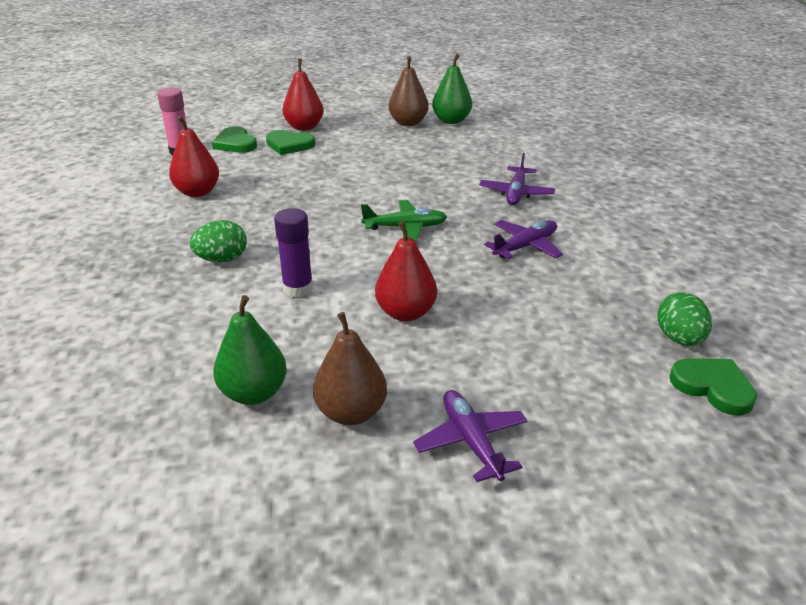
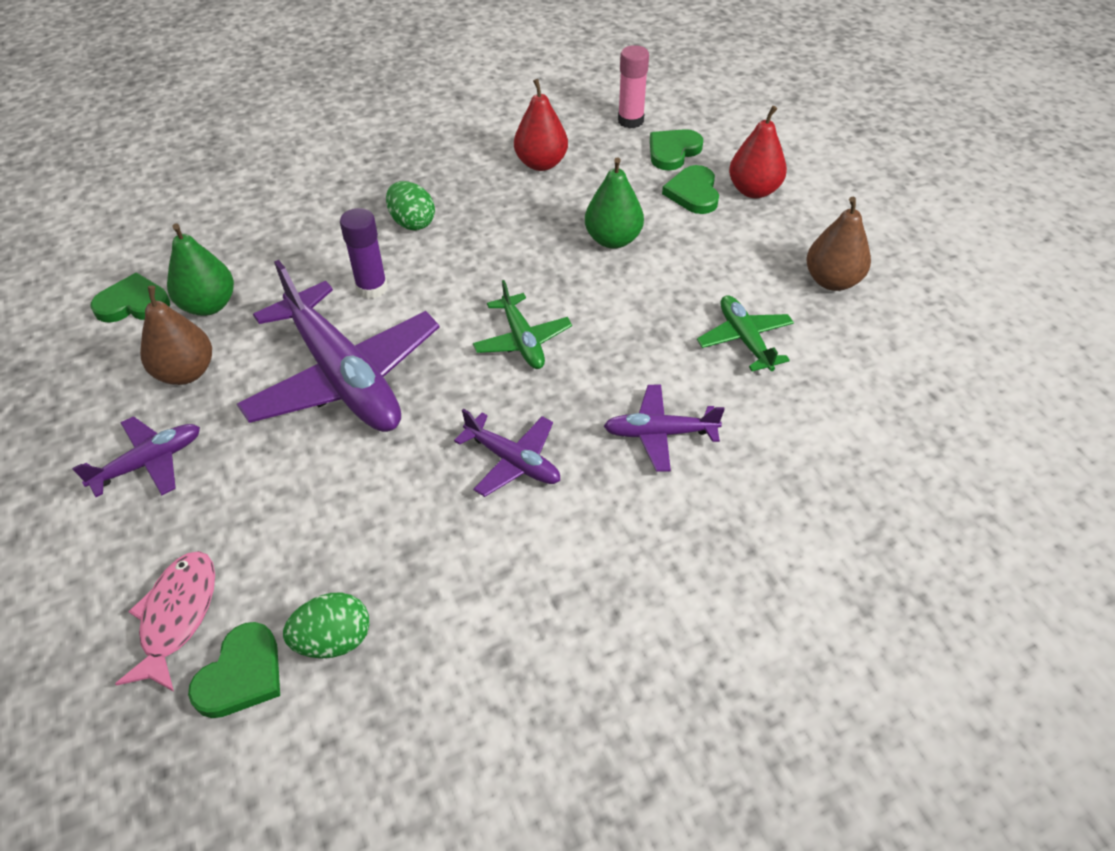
camera: 75 degrees right, 15 degrees up
red pear [375,221,437,322] -> purple plane [237,260,439,432]
green pear [432,54,472,124] -> green pear moved to [585,157,644,249]
none -> green heart [90,273,170,323]
none -> pink fish [115,551,215,692]
none -> green plane [697,295,794,372]

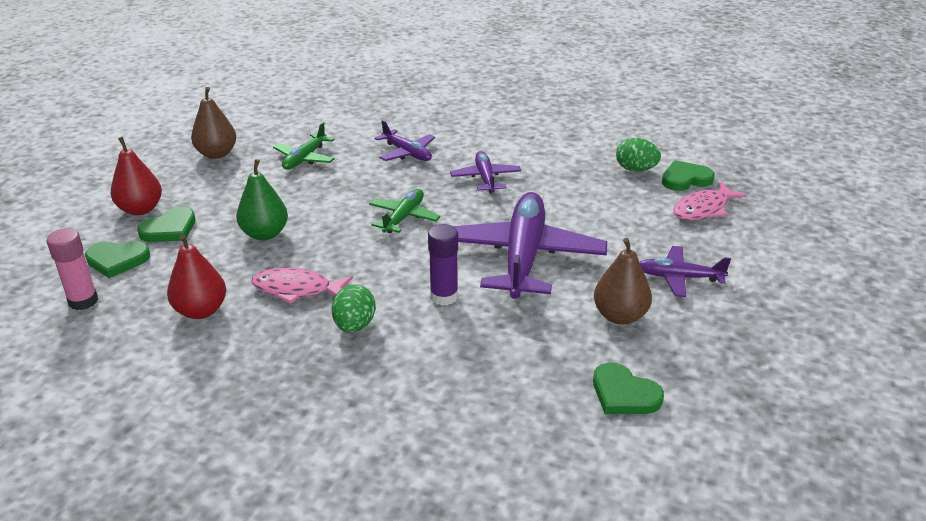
camera: 135 degrees left, 15 degrees down
green pear [167,224,234,316] -> none
none -> pink fish [251,268,353,304]

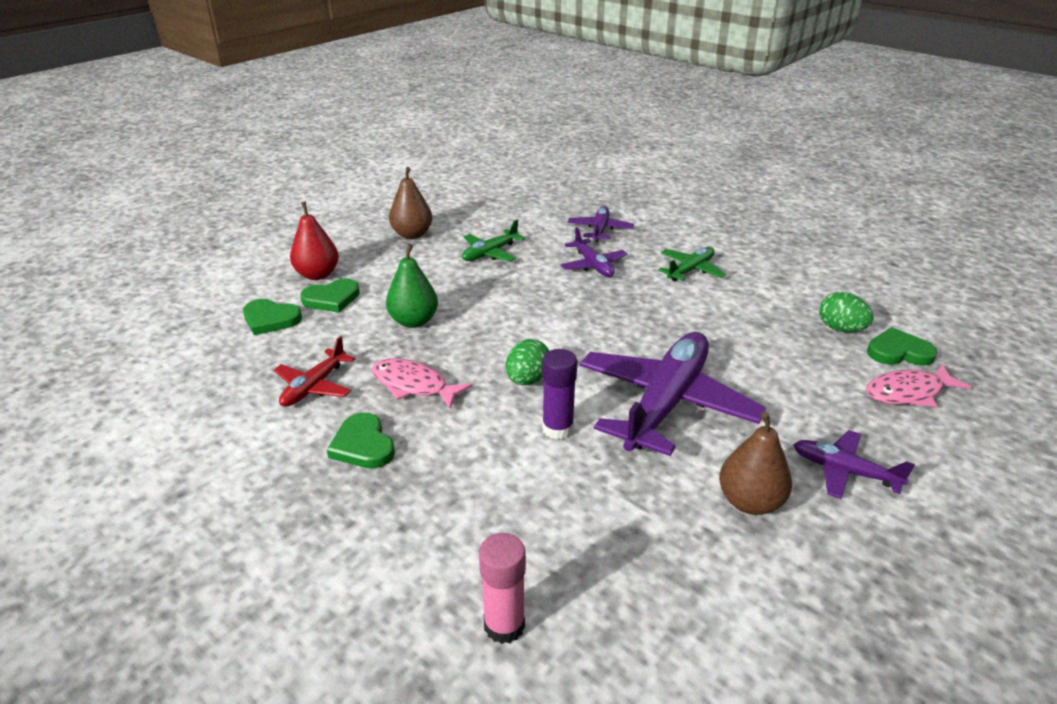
camera: 20 degrees right, 0 degrees up
pink glue stick [46,228,98,310] -> pink glue stick moved to [479,533,526,644]
red pear [167,234,226,319] -> red plane [274,336,356,407]
green egg [332,285,376,333] -> green egg moved to [506,339,549,385]
green plane [369,189,440,233] -> green plane moved to [658,247,726,281]
purple plane [450,151,521,193] -> purple plane moved to [567,206,634,242]
green heart [593,362,664,414] -> green heart moved to [327,413,395,469]

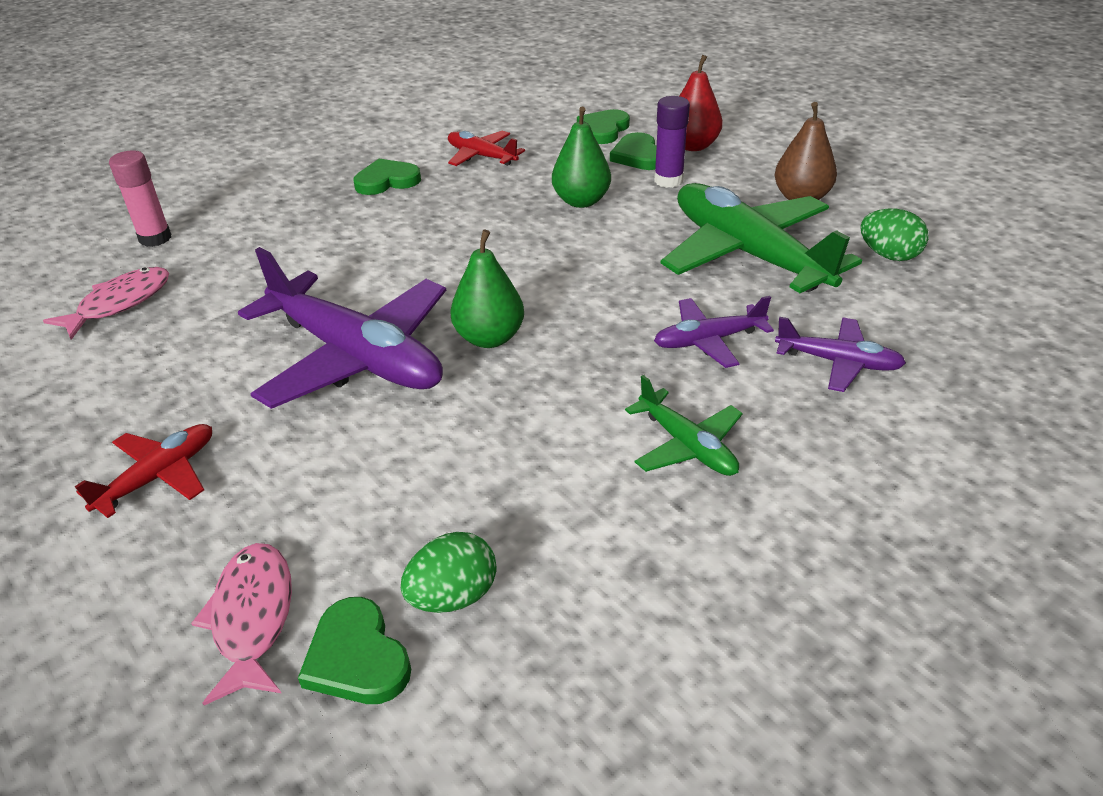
camera: 100 degrees right, 5 degrees up
pink fish [372,359,472,409] -> pink fish moved to [43,267,169,340]
green plane [462,220,525,262] -> green plane [661,183,862,293], size x2.02
green egg [506,339,549,385] -> green egg moved to [860,209,929,261]
purple glue stick [542,349,577,440] -> purple glue stick moved to [654,96,690,188]
brown pear [719,413,792,515] -> none
purple plane [793,430,915,499] -> red plane [74,424,212,518]
green heart [867,327,937,366] -> green heart turned 135 degrees clockwise [298,597,411,704]
none -> green pear [450,229,524,348]

